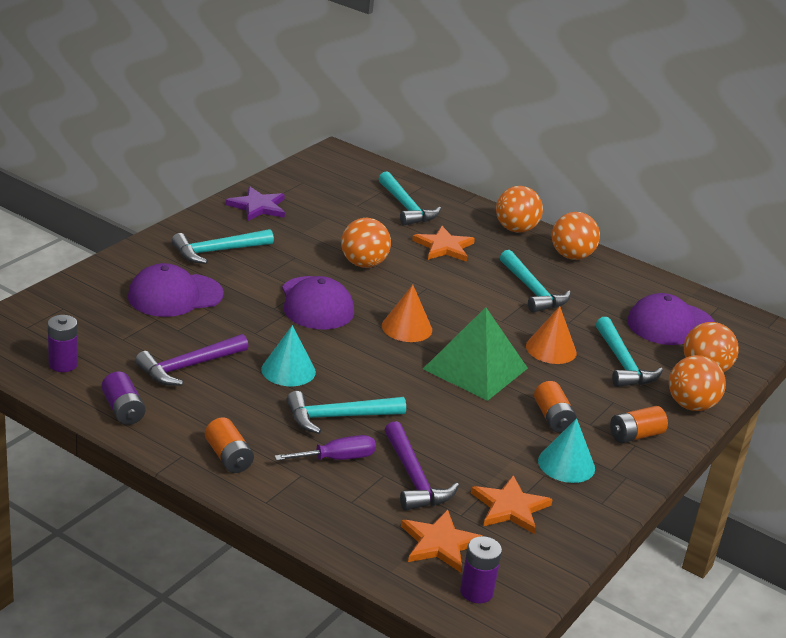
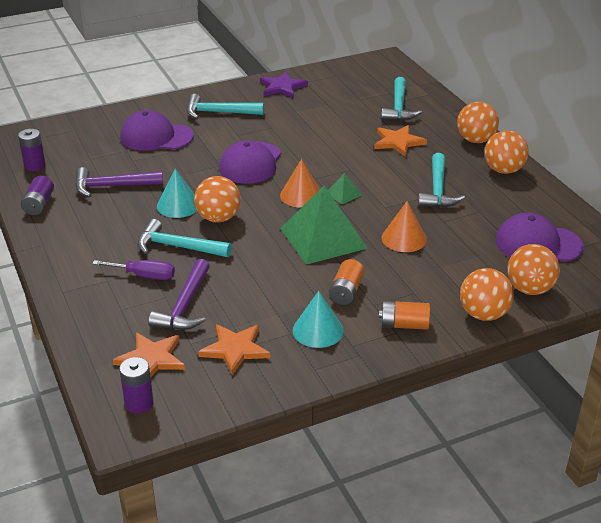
camera: 35 degrees right, 5 degrees up
orange battery [205,417,254,473] -> none
orange ball [341,218,391,268] -> orange ball moved to [194,176,241,222]
turquoise hammer [596,317,663,387] -> none
none -> green pyramid [328,173,362,204]

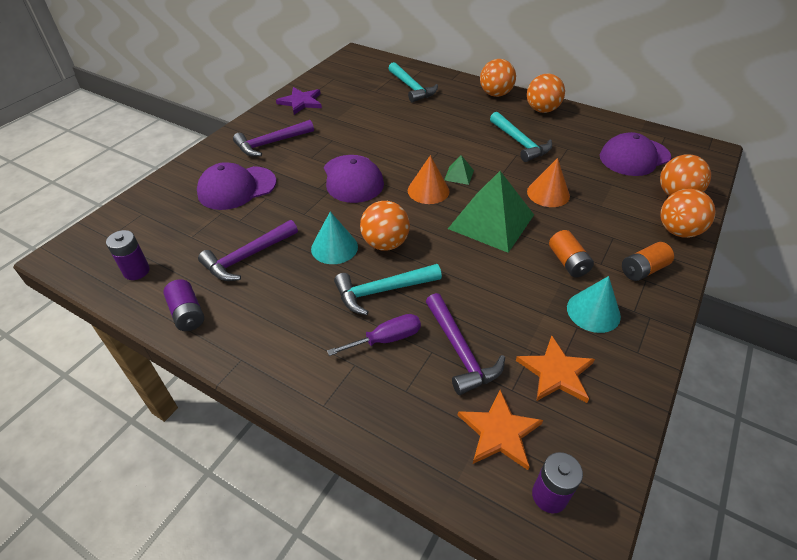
camera: 35 degrees left, 10 degrees up
turquoise hammer [187,94,264,119] -> purple hammer [233,120,314,156]
orange star [374,125,427,156] -> none

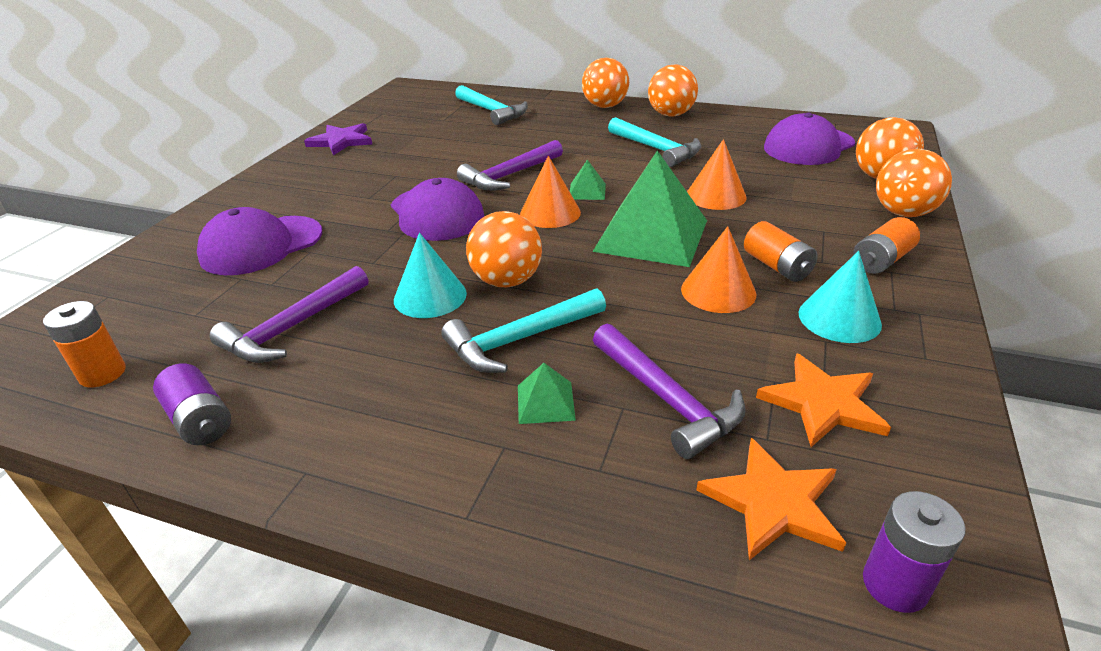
camera: 10 degrees left, 10 degrees down
purple battery [106,230,150,280] -> orange battery [43,301,126,387]
purple hammer [233,120,314,156] -> purple hammer moved to [457,140,563,191]
purple screwdriver [327,314,421,356] -> green pyramid [518,363,576,424]
none -> orange cone [681,226,756,313]

